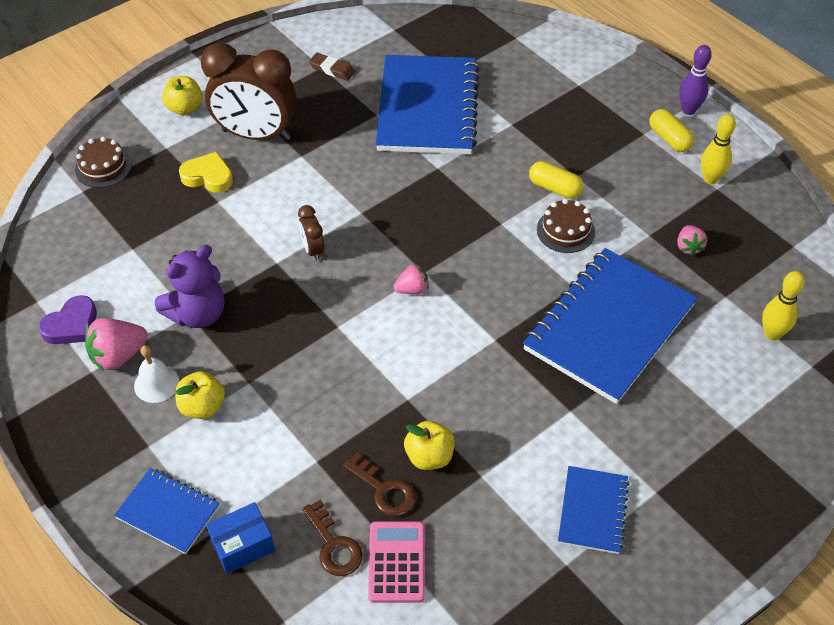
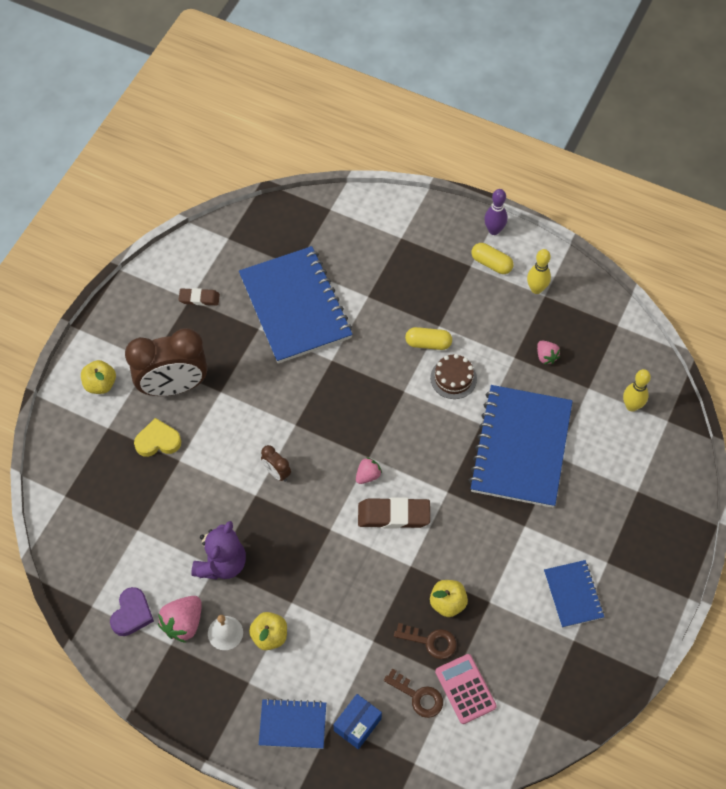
camera: 25 degrees left, 10 degrees up
brown cake [75,137,131,188] -> none
none -> brown eraser [358,497,430,529]

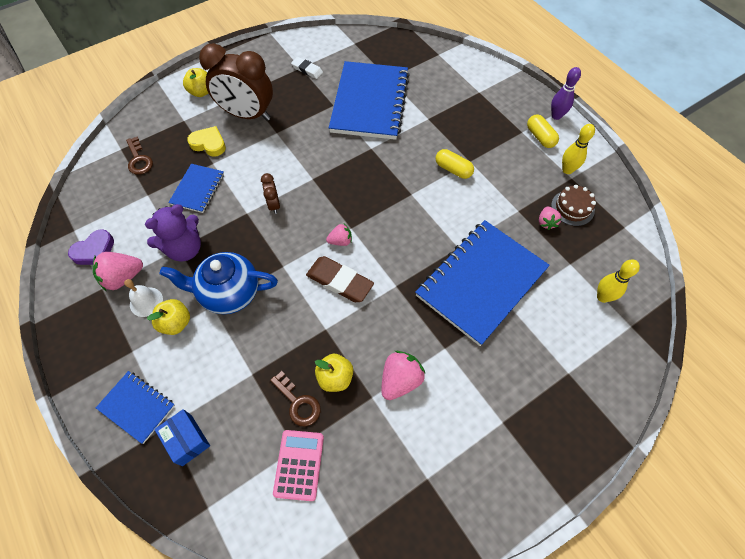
camera: 30 degrees right, 0 degrees up
brown eraser [178,288,220,306] -> white eraser [291,57,323,79]
blue box [333,694,382,749] -> blue box turned 75 degrees clockwise [154,409,210,466]
brown key [384,669,443,718] -> brown key moved to [126,137,153,175]
brown cake [430,354,477,399] -> brown cake moved to [551,185,596,226]
blue notebook [544,560,604,628] -> blue notebook moved to [168,164,224,213]
none -> blue teapot [160,252,278,314]
none -> pink strawberry [381,351,425,400]

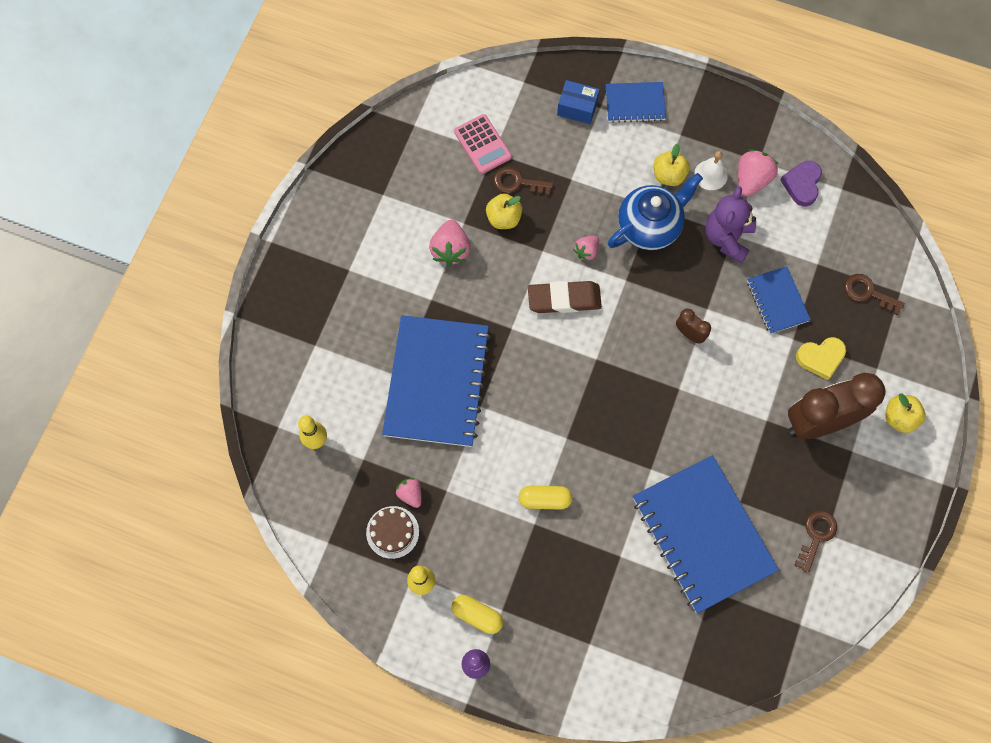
camera: 145 degrees right, 10 degrees up
white eraser [291,57,323,79] -> brown key [795,510,837,573]
pink strawberry [326,224,352,246] -> pink strawberry moved to [573,236,599,262]

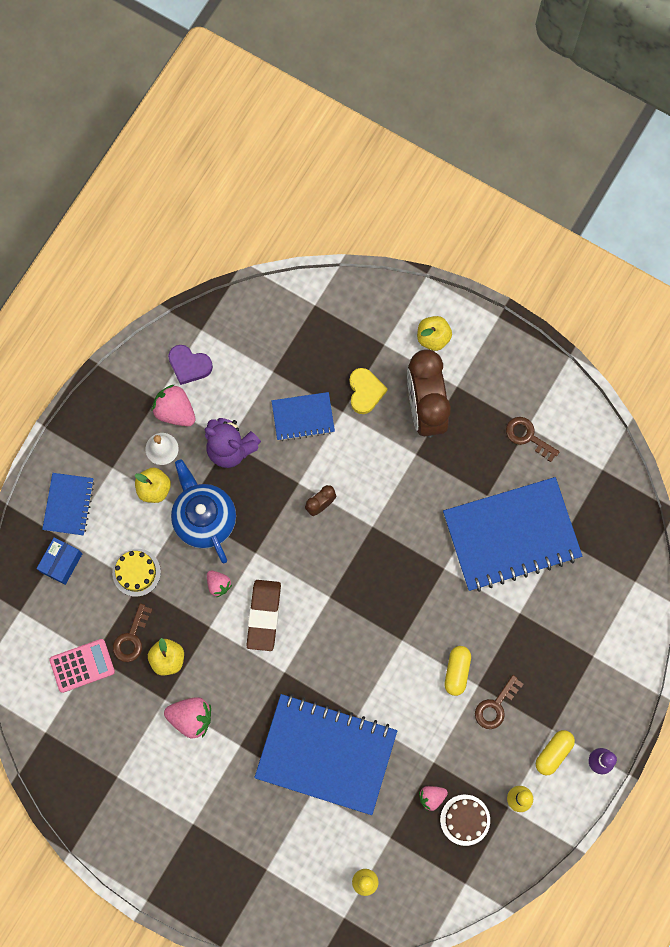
camera: 80 degrees left, 5 degrees up
brown key [845,274,905,315] -> brown key moved to [475,675,523,729]
none -> yellow cake [112,549,161,597]

